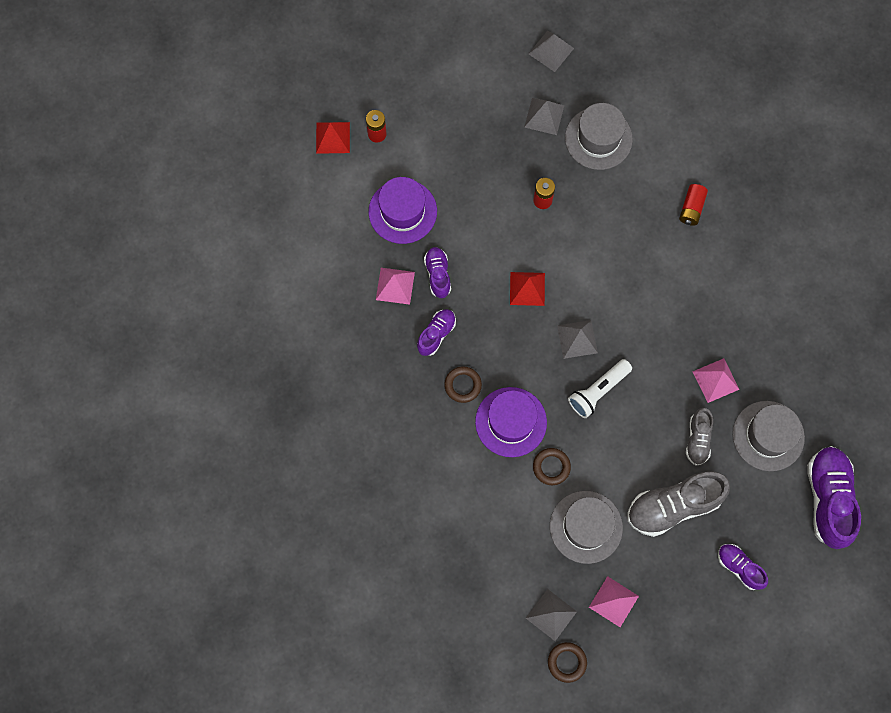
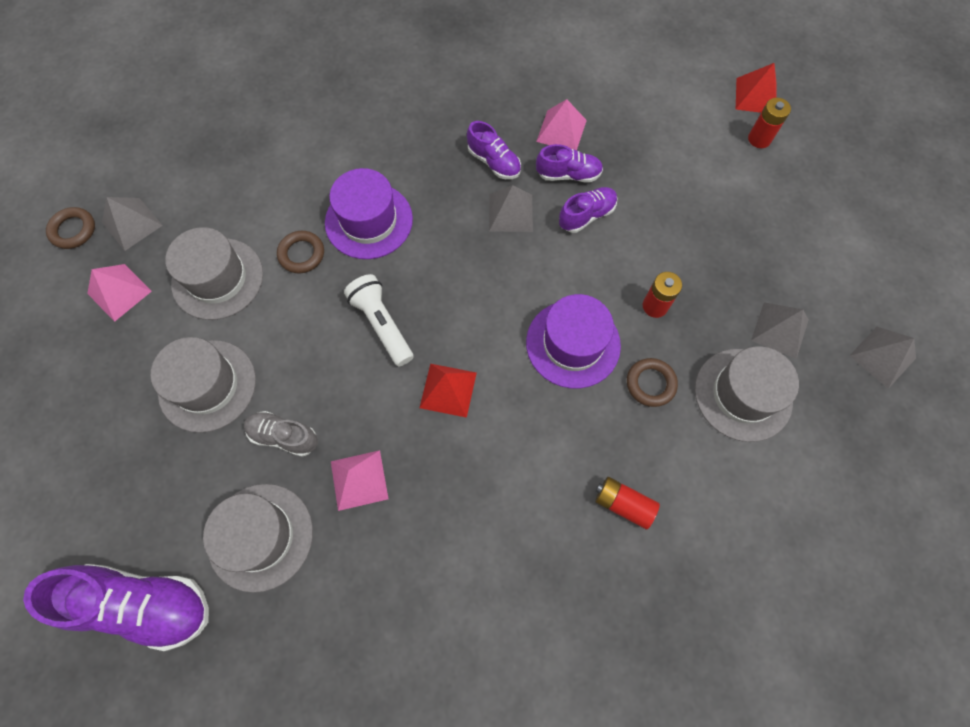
camera: 100 degrees right, 5 degrees down
purple hat [369,177,437,244] -> purple hat moved to [526,294,621,388]
brown ring [444,366,482,403] -> brown ring moved to [627,358,678,407]
red pyramid [510,272,545,306] -> red pyramid moved to [420,364,477,418]
grey pyramid [557,320,598,359] -> grey pyramid moved to [489,185,533,232]
grey shoe [628,471,730,537] -> grey hat [151,337,256,433]
purple shoe [718,544,768,590] -> purple shoe moved to [559,187,618,233]

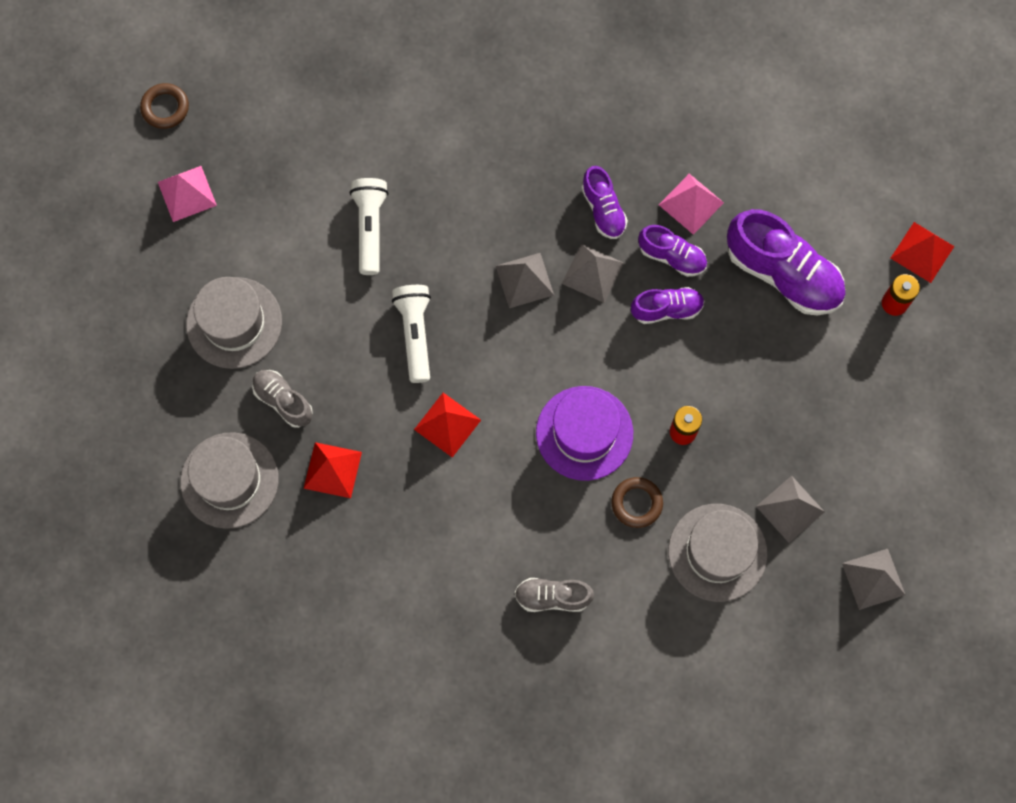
camera: 25 degrees right, 5 degrees up
purple shoe [23,564,209,651] -> purple shoe moved to [727,209,845,315]
grey pyramid [102,197,163,251] -> grey pyramid moved to [496,253,554,308]
grey hat [165,227,263,320] -> none
brown ring [277,231,324,273] -> white flashlight [350,178,388,275]
purple hat [325,168,413,259] -> none
pink pyramid [331,450,389,511] -> red pyramid [303,442,362,498]
red battery [595,477,660,530] -> grey shoe [515,578,594,612]

